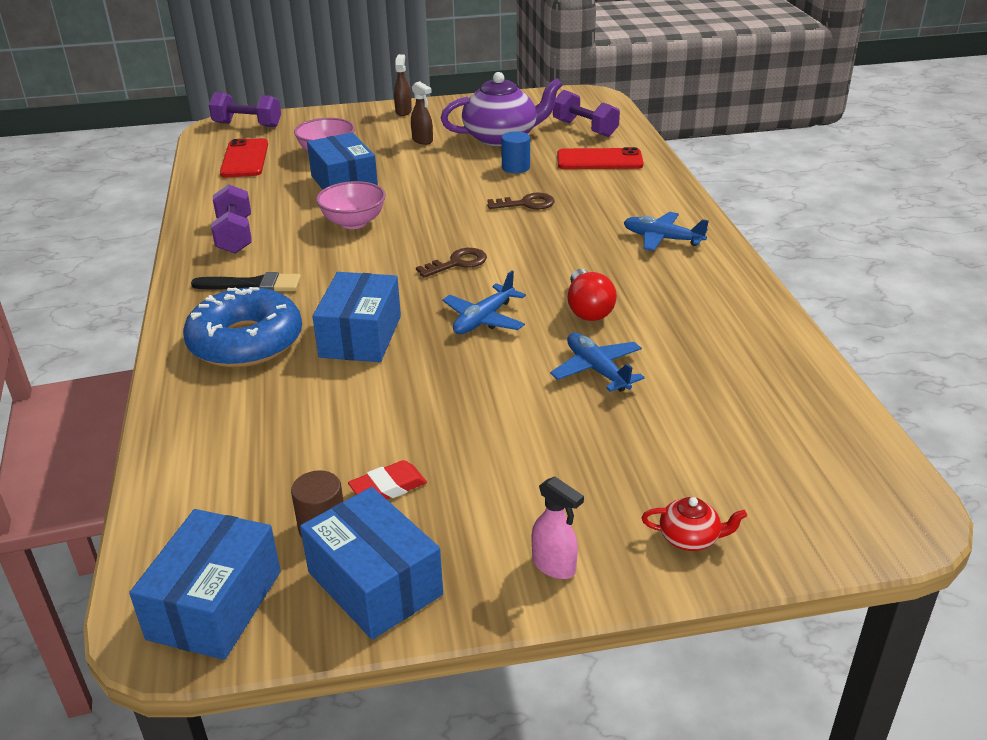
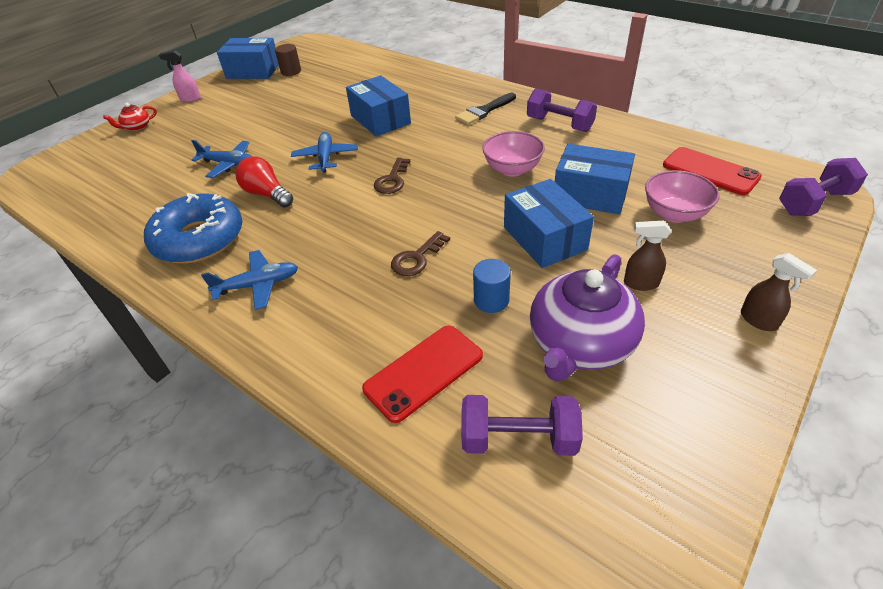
camera: 140 degrees right, 10 degrees up
blue box [129,509,281,660] -> blue box moved to [504,179,594,268]
blue donut [183,287,302,368] -> blue donut moved to [144,193,243,264]
red eraser [348,460,427,499] -> none

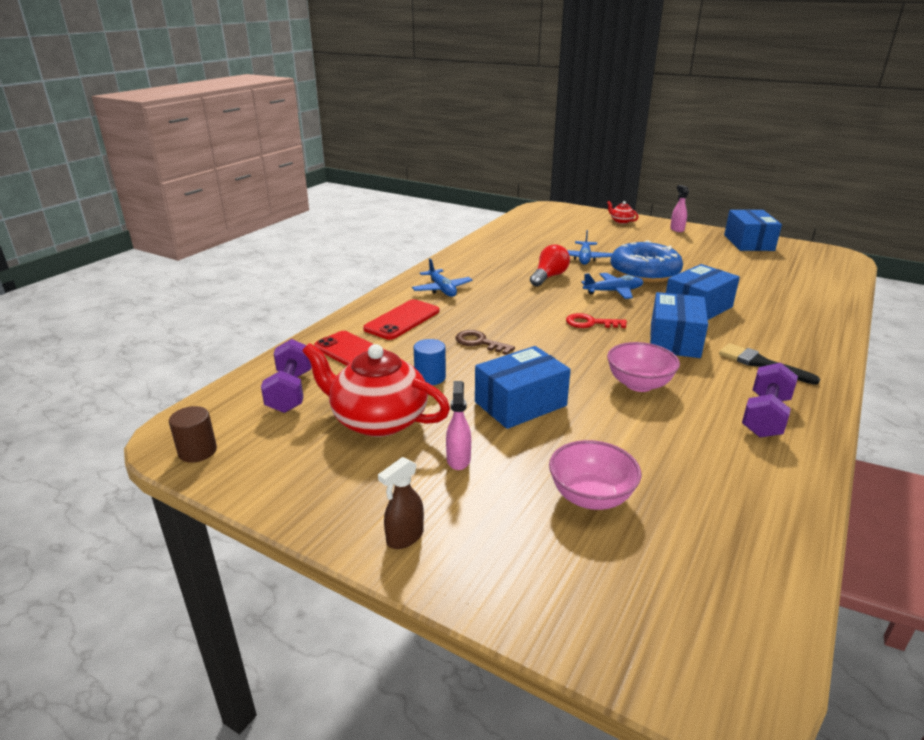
camera: 80 degrees right, 15 degrees down
blue donut [144,193,243,264] -> blue donut moved to [610,240,683,282]
brown cylinder [275,44,301,76] -> brown cylinder moved to [169,406,217,463]
brown key [374,158,410,194] -> red key [566,313,627,328]
purple teapot [530,254,645,382] -> red teapot [302,343,450,437]
blue box [555,144,635,215] -> blue box moved to [650,292,708,358]
brown spray bottle [624,221,671,291] -> pink spray bottle [446,381,471,470]
red phone [663,147,762,195] -> red phone moved to [363,299,439,340]
purple dumbbell [779,158,868,216] -> none

